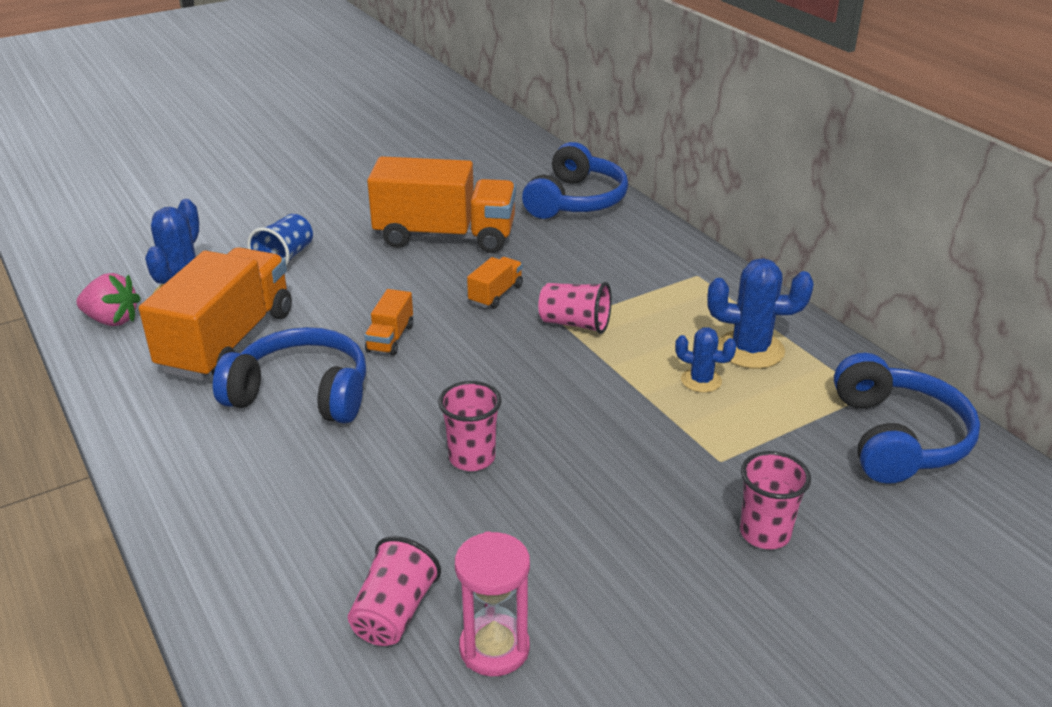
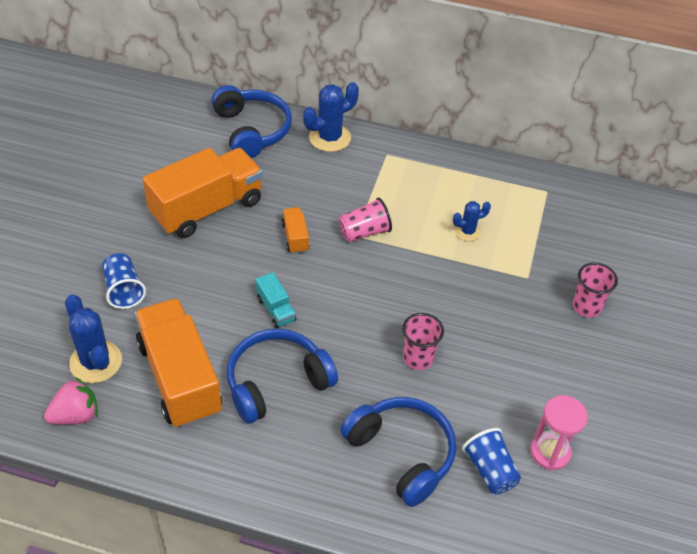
camera: 45 degrees left, 15 degrees up
pink cup [348,536,441,646] -> blue cup [462,428,521,494]
orange truck [364,289,413,356] -> turquoise truck [256,272,296,329]
blue cactus [708,258,814,369] -> blue cactus moved to [303,82,359,152]
blue headphones [834,353,980,484] -> blue headphones moved to [340,397,456,507]

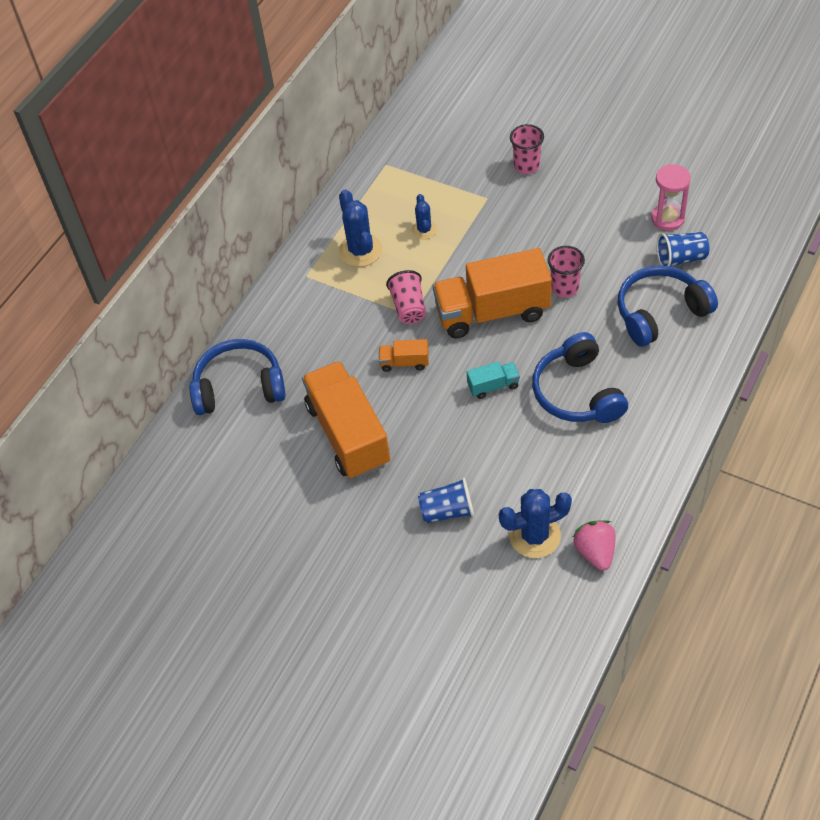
camera: 70 degrees left, 5 degrees up
orange truck [135,298,222,428] -> orange truck moved to [432,248,552,339]
blue cactus [303,82,359,152] -> blue cactus moved to [339,190,382,267]

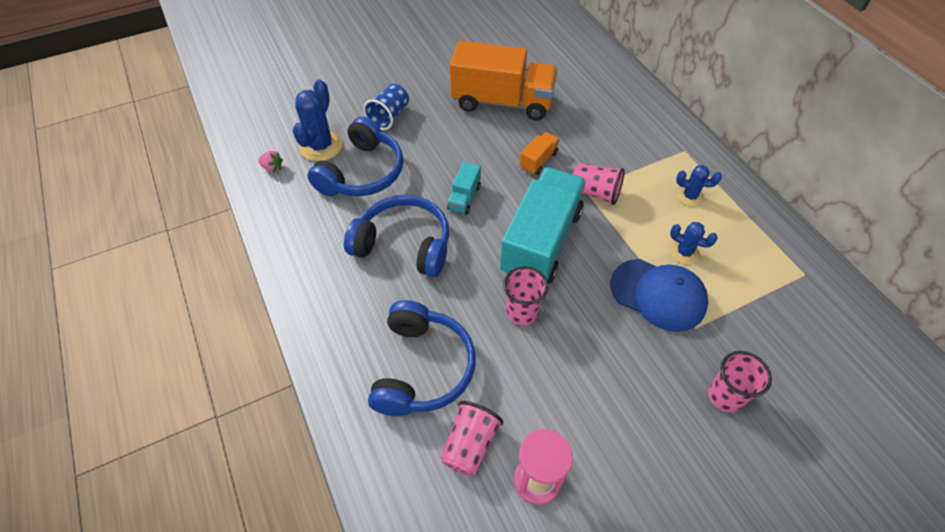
camera: 120 degrees right, 0 degrees up
blue headphones [189,339,286,415] -> blue headphones moved to [307,117,403,197]
blue cactus [339,190,382,267] -> blue cactus [676,165,722,206], size x0.58
orange truck [432,248,552,339] -> turquoise truck [500,167,586,283]
pink strawberry [573,520,616,571] -> pink strawberry [258,151,283,172], size x0.57
blue cup [657,232,709,266] -> pink cup [441,401,503,476]
none -> blue cap [610,259,708,332]

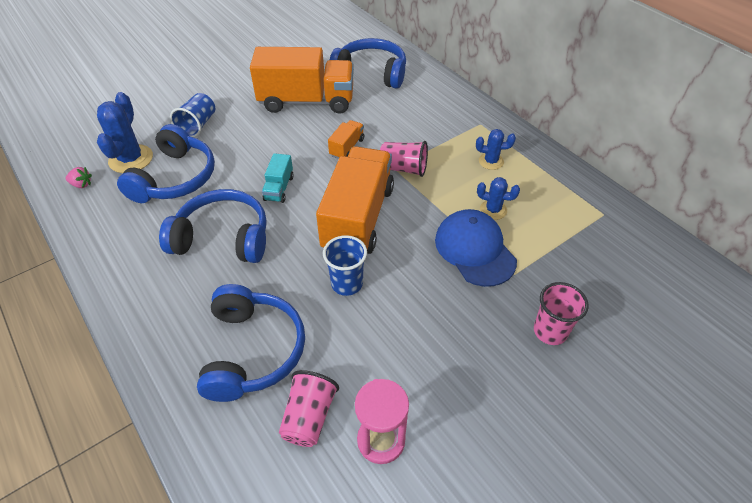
camera: 10 degrees left, 5 degrees down
turquoise truck [500,167,586,283] -> orange truck [316,146,394,254]
pink cup [503,266,548,325] -> blue cup [323,235,367,296]
blue cap [610,259,708,332] -> blue cap turned 135 degrees counterclockwise [435,209,517,287]
none -> blue headphones [330,38,406,89]

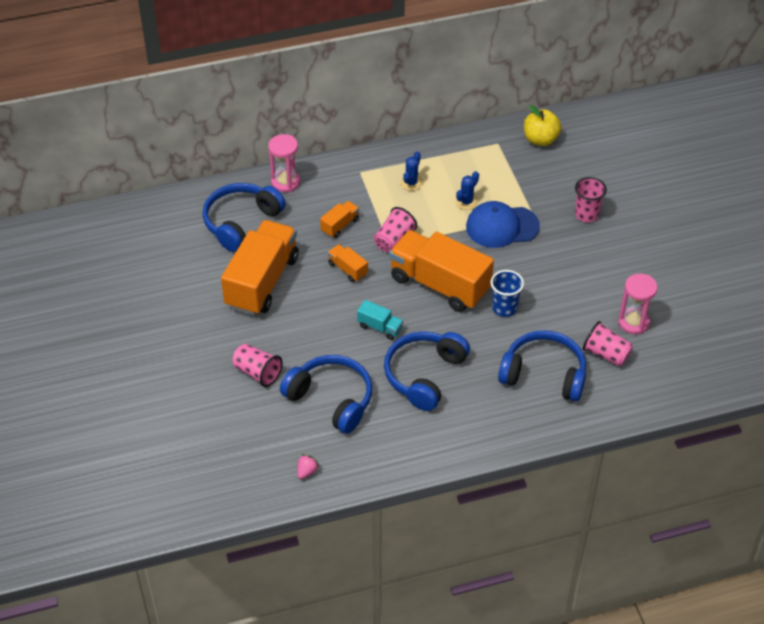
camera: 70 degrees left, 0 degrees up
blue cactus [97,92,153,173] -> none
blue cup [170,93,215,137] -> pink cup [233,344,283,387]
none -> pink hourglass [268,134,300,192]
none -> orange truck [320,201,359,238]
none -> yellow apple [524,105,561,146]

